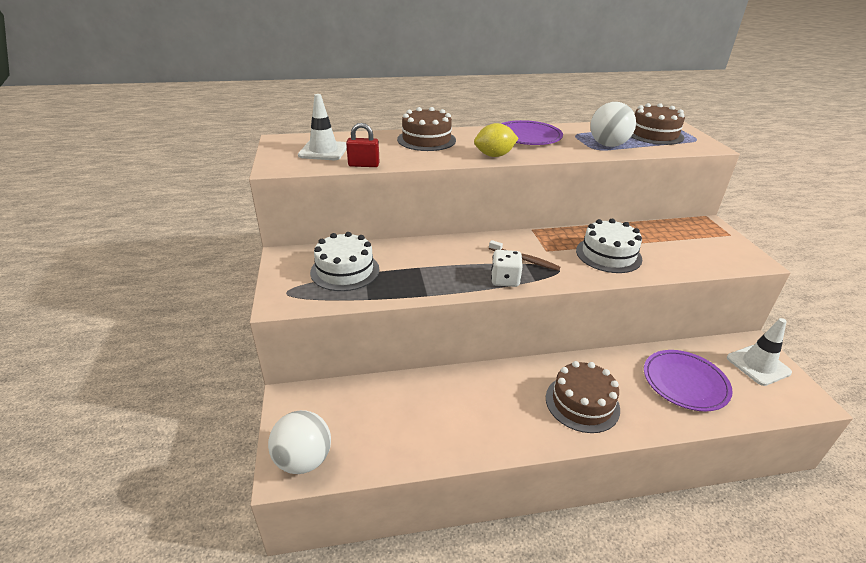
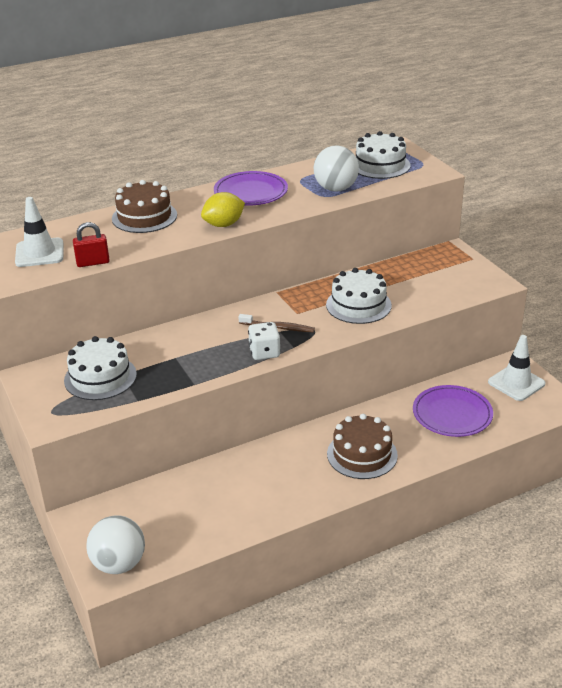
camera: 15 degrees left, 0 degrees up
brown cake [631,103,685,145] -> white cake [356,131,411,179]

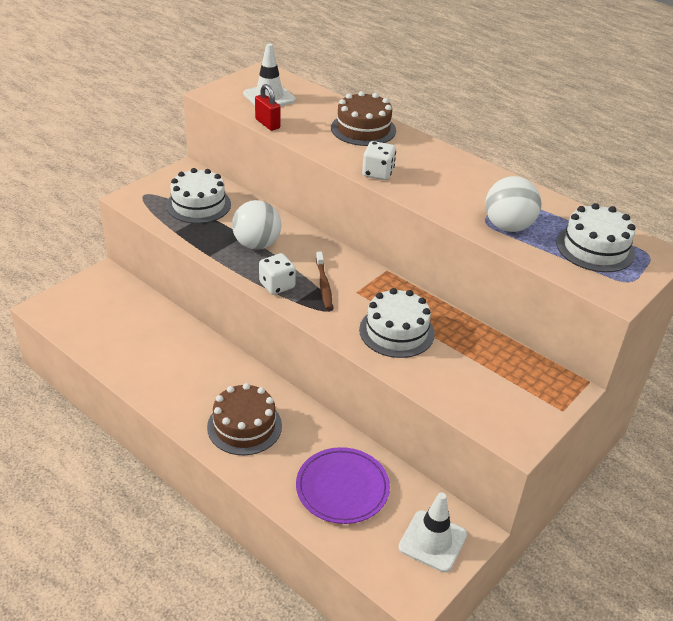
camera: 65 degrees right, 5 degrees up
white ball [86,515,145,574] -> white ball moved to [232,200,281,250]
yellow lemon [201,192,245,227] -> white dice [362,141,396,180]
purple plate [214,171,288,206] -> none

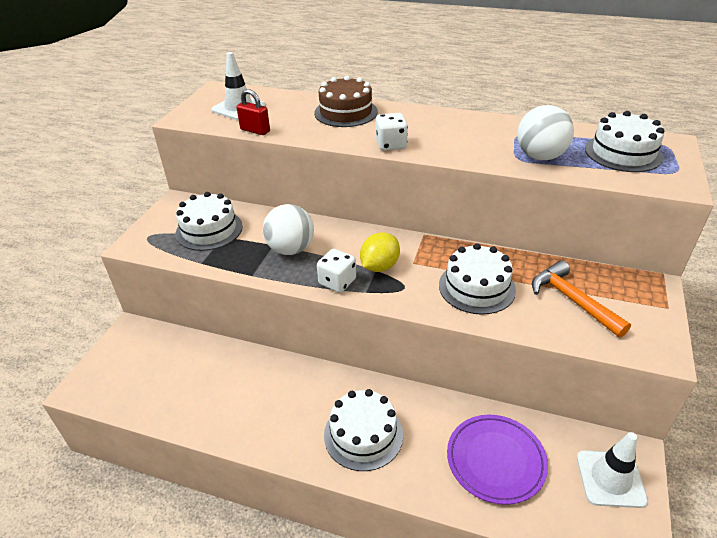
camera: 20 degrees left, 0 degrees up
brown cake [207,383,282,455] -> white cake [324,389,403,471]
brown toothbrush [316,252,332,310] -> yellow lemon [360,232,400,272]
none -> orange hammer [532,260,631,338]

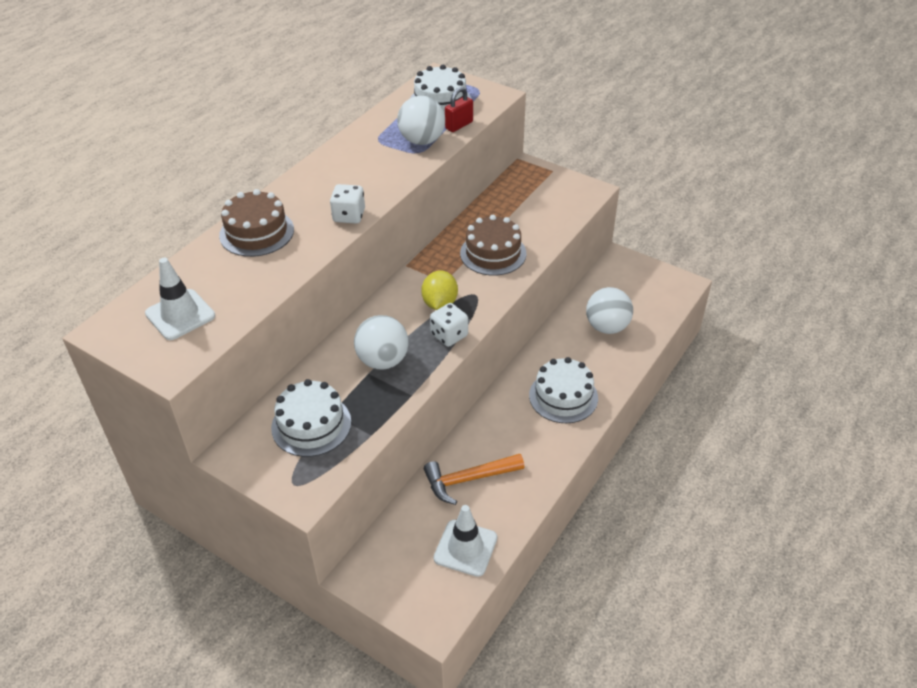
camera: 75 degrees left, 5 degrees up
red padlock [236,89,270,135] -> red padlock moved to [445,87,473,132]
yellow lemon [360,232,400,272] -> yellow lemon turned 45 degrees clockwise [421,270,458,310]
white cake [439,243,516,315] -> brown cake [460,215,527,276]
purple plate [447,415,548,505] -> white ball [586,287,633,334]
orange hammer [532,260,631,338] -> orange hammer moved to [424,454,524,505]
white traffic cone [577,432,648,508] -> white traffic cone moved to [434,505,497,577]

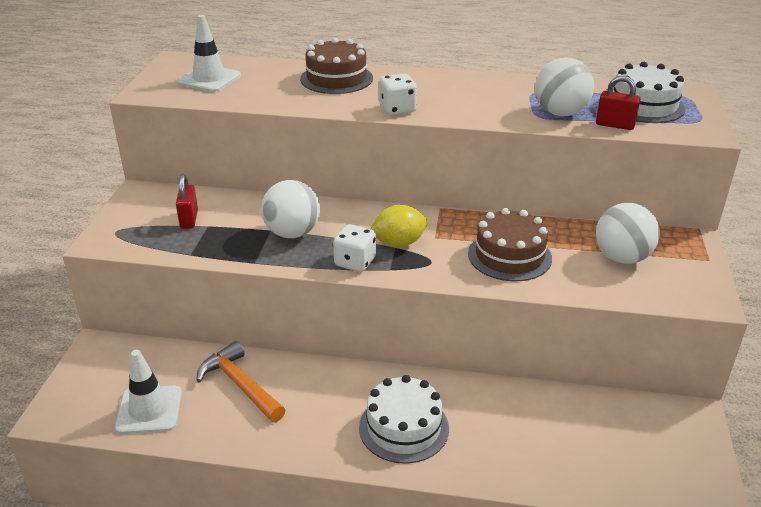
camera: 65 degrees right, 10 degrees down
white cake [271,379,351,457] -> red padlock [176,174,198,229]
white ball [586,287,633,334] -> white ball moved to [596,203,660,264]

